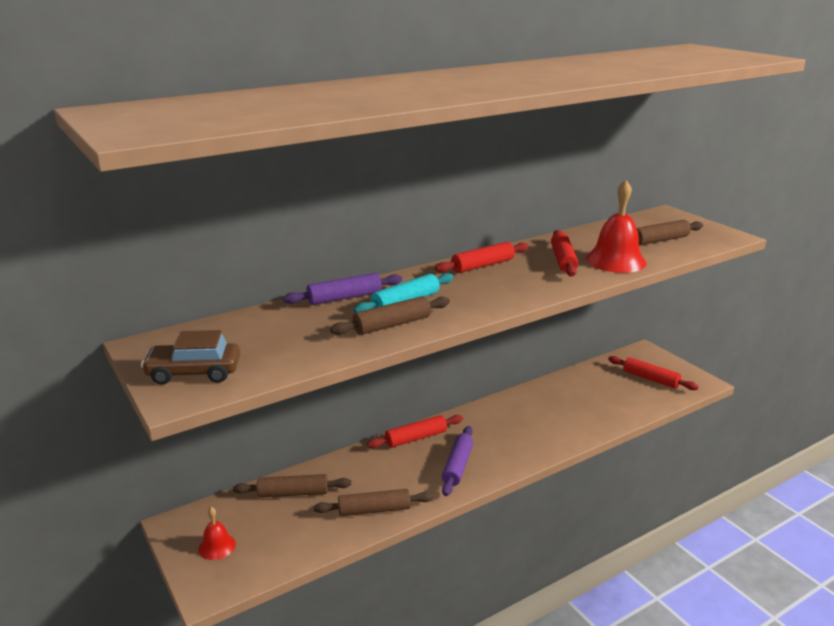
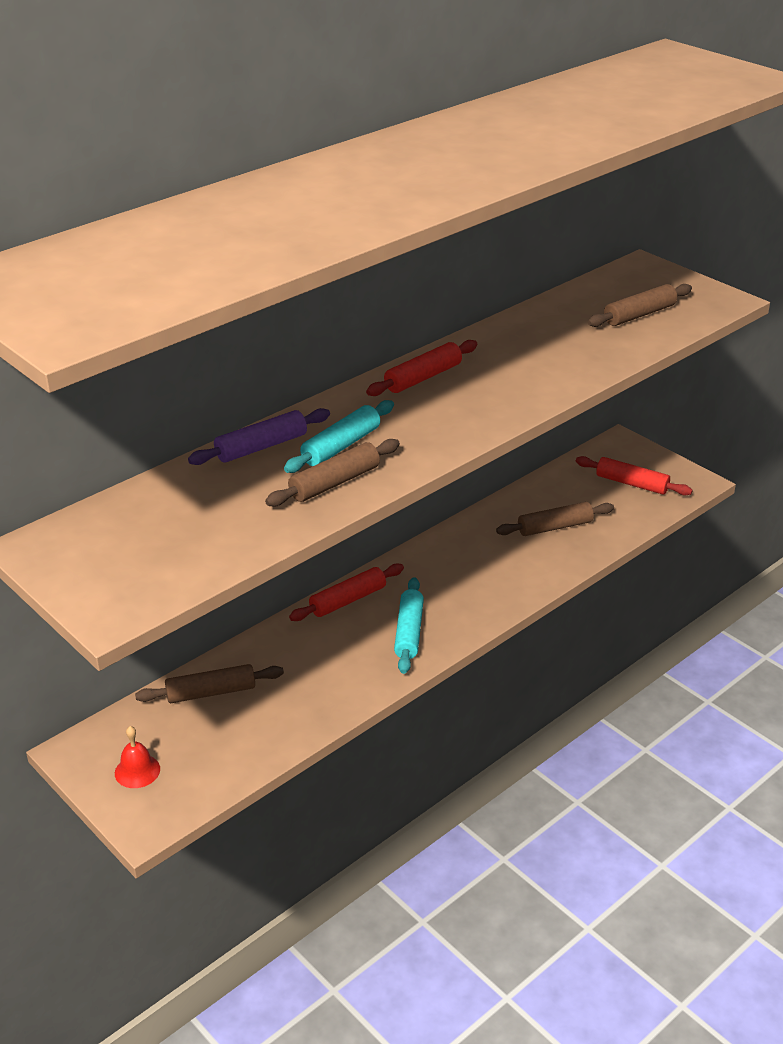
camera: 10 degrees left, 10 degrees up
brown car [141,330,240,385] -> none
brown rolling pin [314,489,434,516] -> brown rolling pin moved to [496,502,614,536]
purple rolling pin [442,426,473,496] -> turquoise rolling pin [394,577,424,674]
red rolling pin [551,230,578,277] -> none
red bell [586,180,647,273] -> none

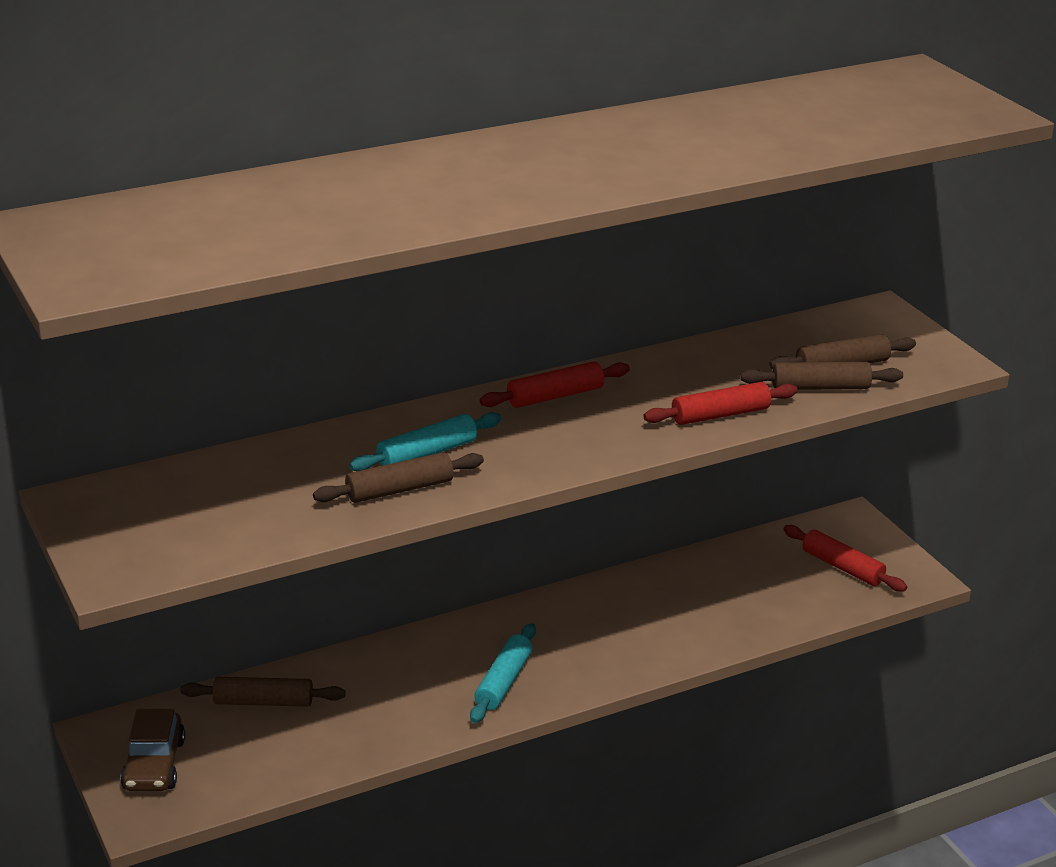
camera: 15 degrees right, 5 degrees down
red bell [115,726,160,788] -> brown car [120,709,185,791]
purple rolling pin [188,408,330,465] -> none
red rolling pin [289,564,404,621] -> red rolling pin moved to [643,382,798,425]
brown rolling pin [496,502,614,536] -> brown rolling pin moved to [740,362,903,390]

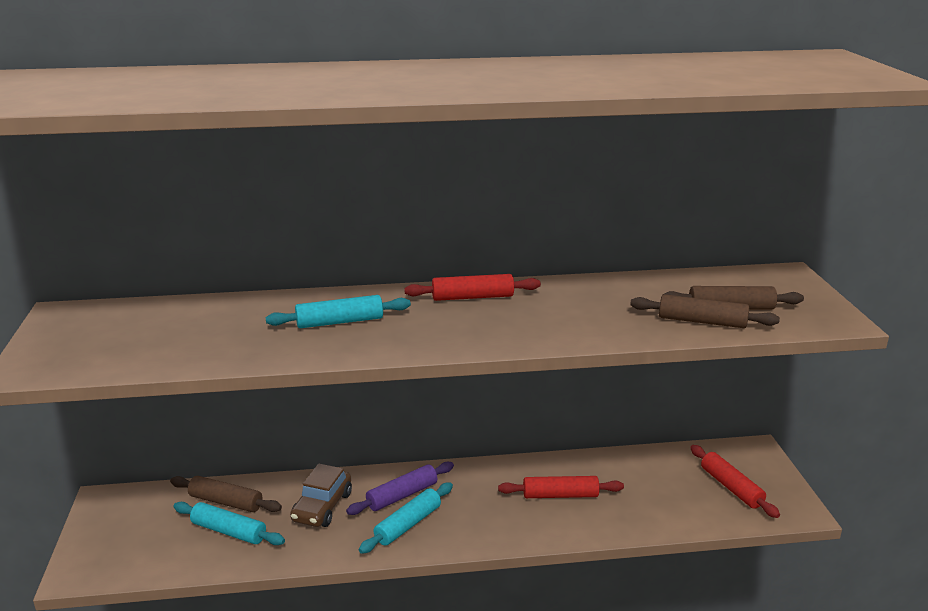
camera: 20 degrees right, 5 degrees down
brown car [120,709,185,791] -> brown car moved to [290,464,352,527]
brown rolling pin [313,452,484,503] -> none
red rolling pin [643,382,798,425] -> red rolling pin moved to [498,476,624,498]
none -> turquoise rolling pin [173,502,285,545]
none -> purple rolling pin [346,462,454,515]

